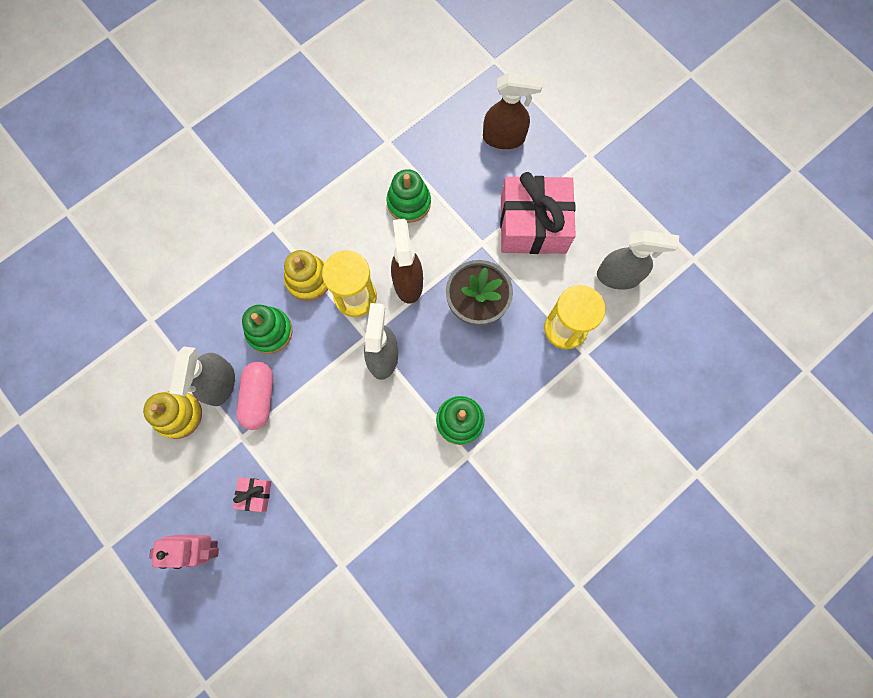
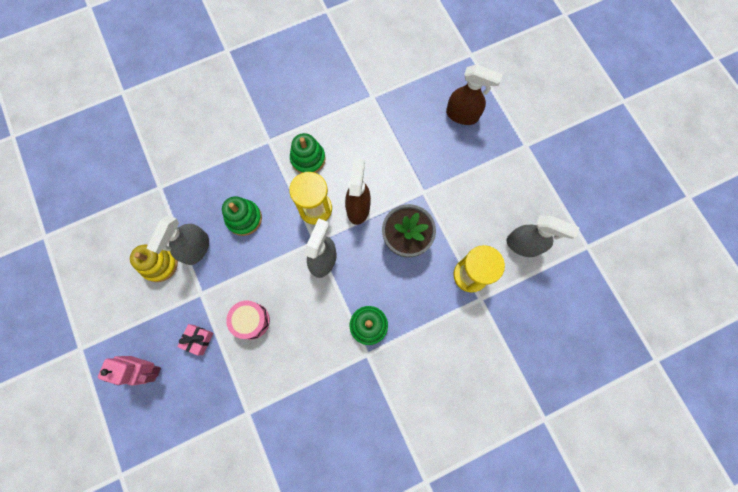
camera: 15 degrees right, 0 degrees up
pink capsule [236,362,273,430] -> none
yellow stacking toy [284,250,328,301] -> none
green stacking toy [386,169,431,223] -> green stacking toy moved to [290,133,325,173]
pink gift [500,172,576,254] -> none
none -> pink drum [226,300,270,340]

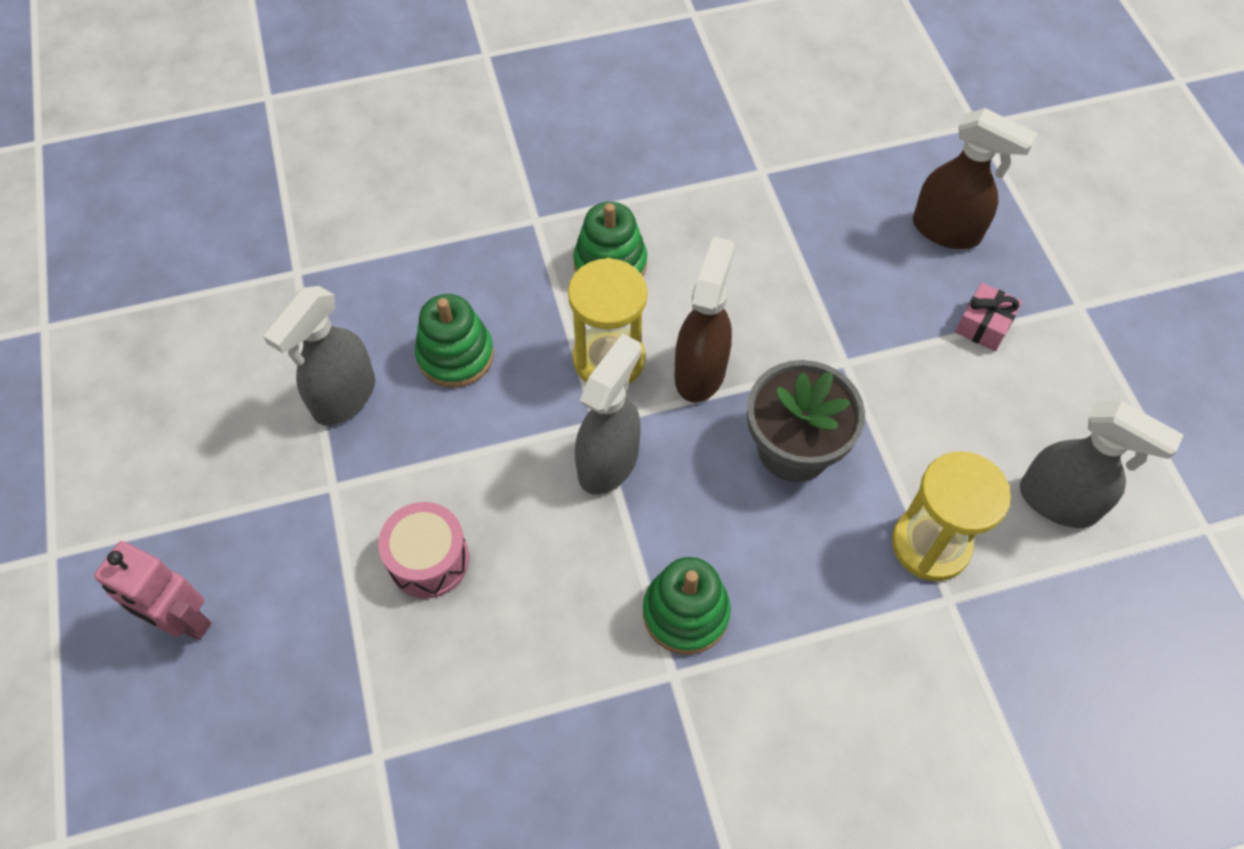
camera: 10 degrees right, 15 degrees down
yellow stacking toy [130,245,178,282] -> none
pink gift [177,324,213,355] -> pink gift moved to [955,283,1022,351]

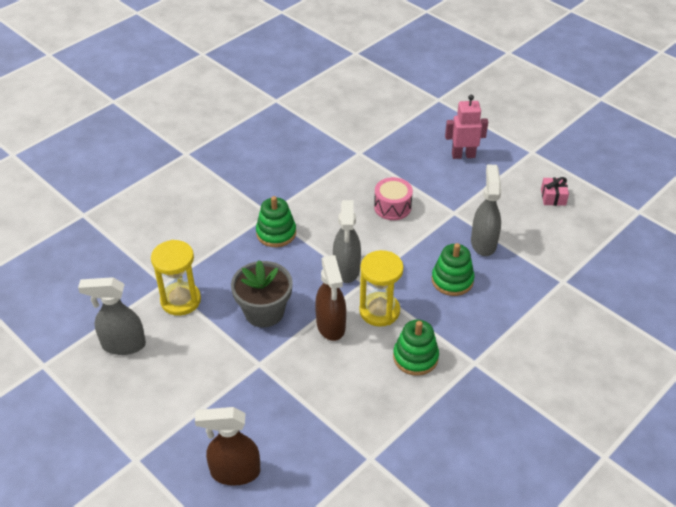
camera: 150 degrees right, 15 degrees down
pink gift [955,283,1022,351] -> pink gift moved to [541,177,569,206]

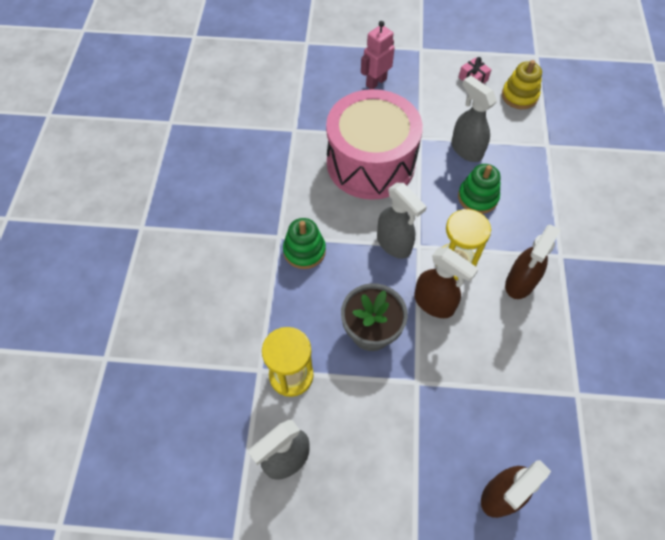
camera: 40 degrees left, 15 degrees up
pink drum [374,177,413,220] -> pink drum [326,89,423,200], size x2.38
green stacking toy [393,320,439,376] -> brown spray bottle [505,224,561,299]
none -> yellow stacking toy [502,60,542,109]

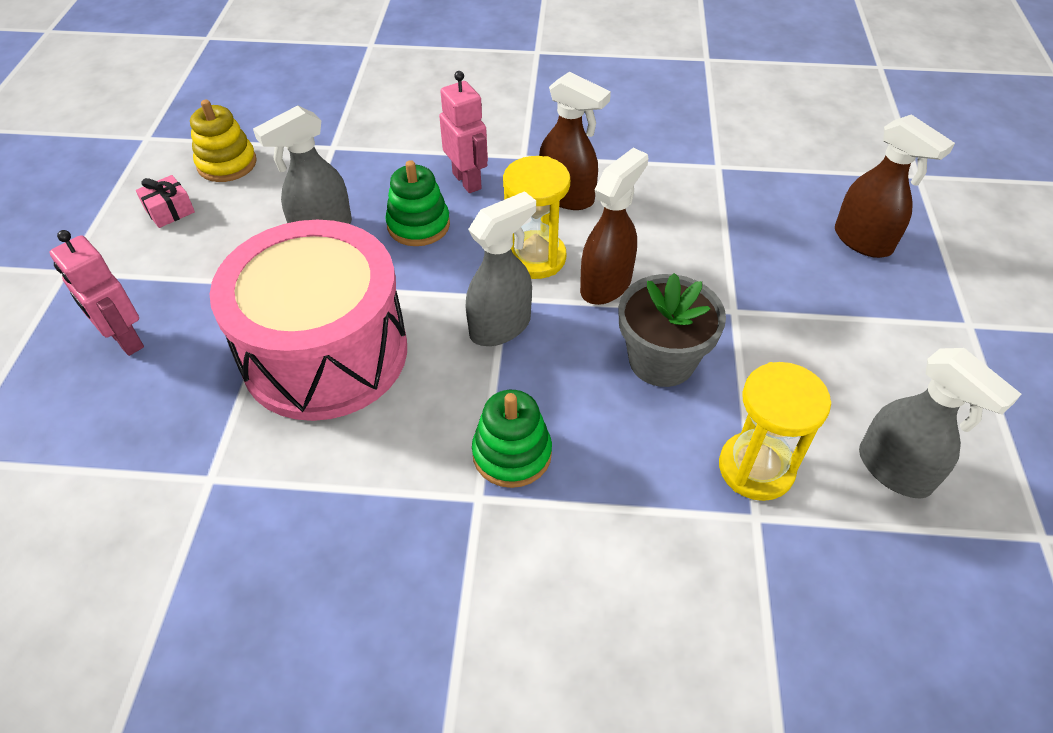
camera: 90 degrees left, 10 degrees down
none -> pink robot [439,71,488,193]

